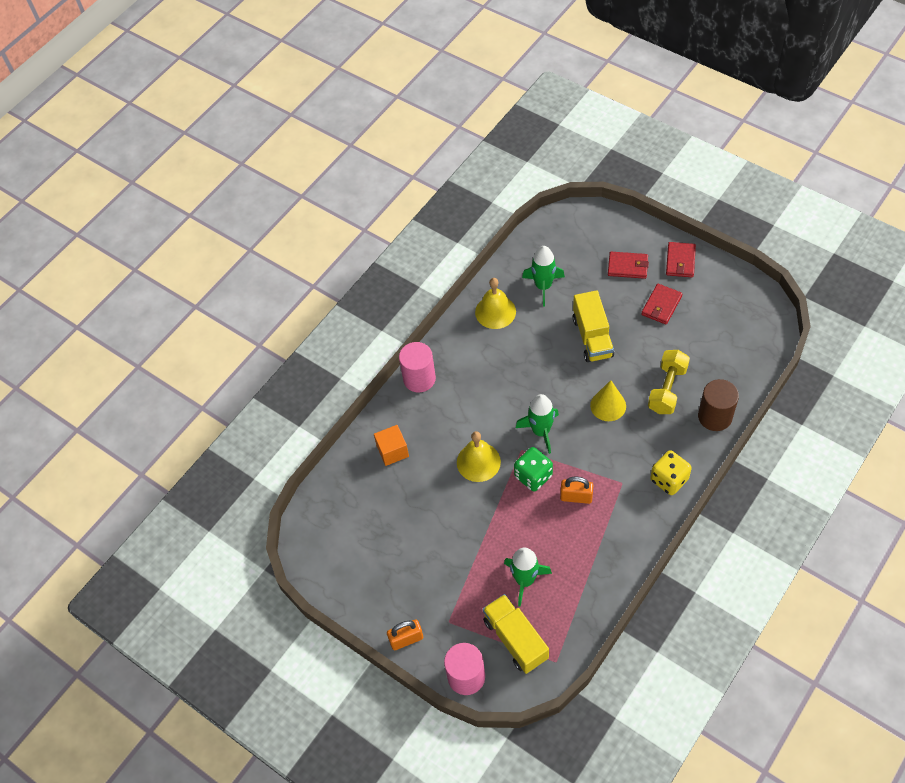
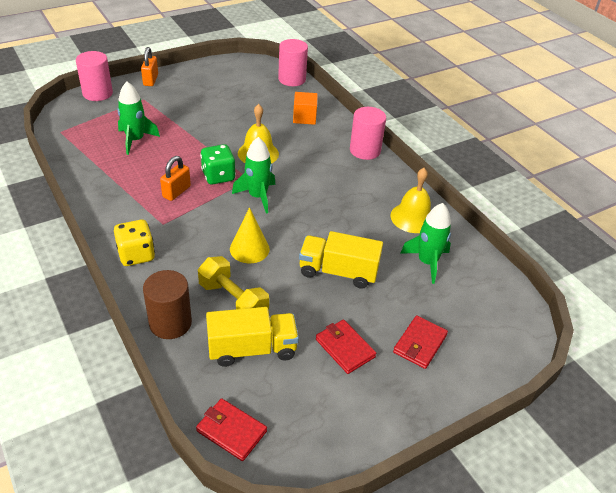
camera: 105 degrees right, 15 degrees down
yellow truck [483,594,549,674] -> yellow truck moved to [206,307,299,367]
red wallet [666,242,696,277] -> red wallet moved to [196,398,267,461]
none -> pink cylinder [278,39,308,86]

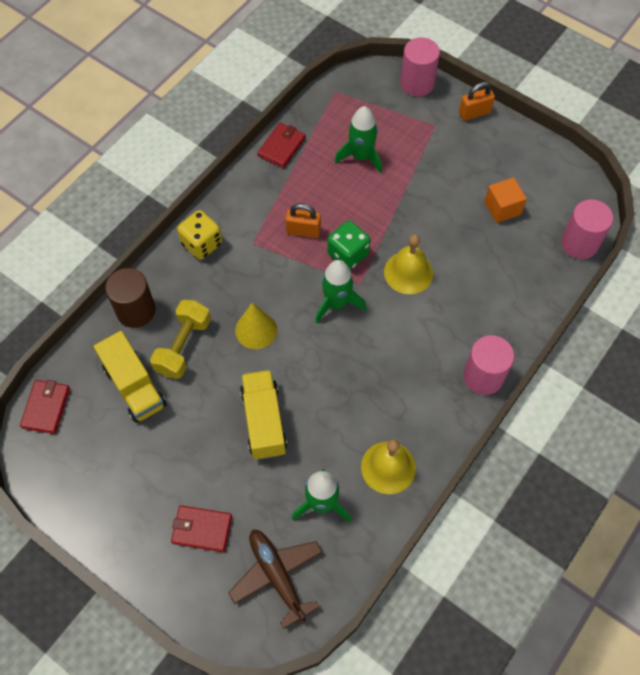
camera: 70 degrees right, 20 degrees up
orange cube [293,92,318,125] -> orange cube moved to [484,177,527,223]
red wallet [316,319,376,374] -> red wallet moved to [257,123,306,168]
none -> brown plane [228,530,322,629]

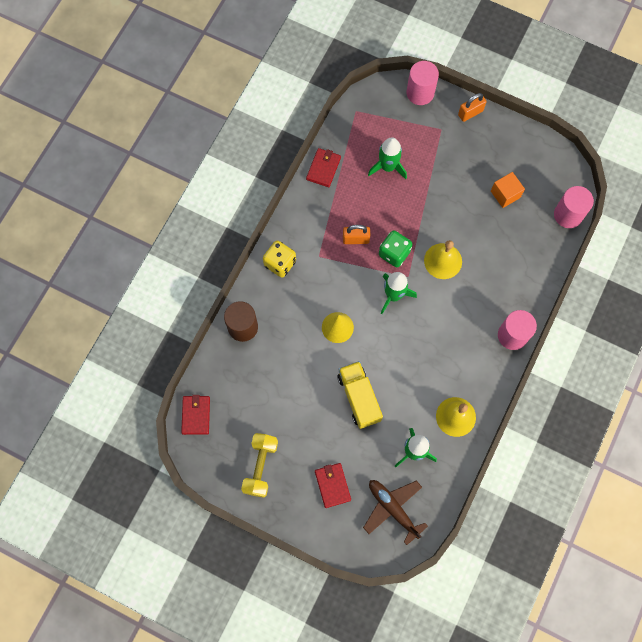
camera: 10 degrees left, 10 degrees up
yellow truck [94,331,166,423] -> none
yellow dumbbell [150,300,211,379] -> yellow dumbbell moved to [241,433,278,498]
red wallet [171,505,232,552] -> red wallet turned 75 degrees clockwise [315,463,351,508]

